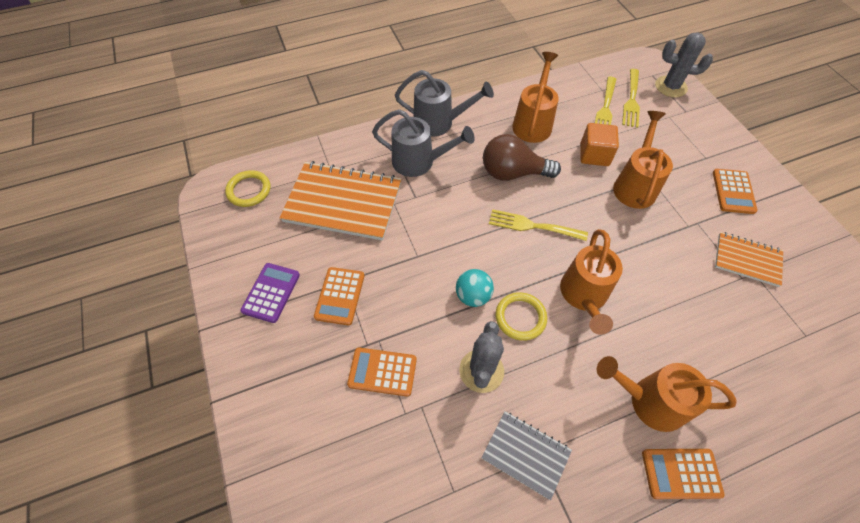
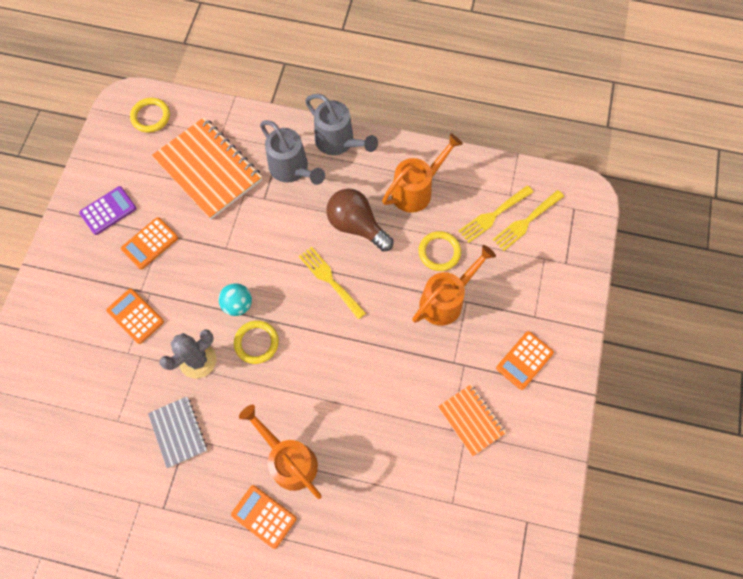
camera: 35 degrees right, 10 degrees up
orange watering can [560,229,623,335] -> none
orange cube [581,123,619,166] -> yellow ring [418,231,461,271]
grey cactus [655,32,713,98] -> none

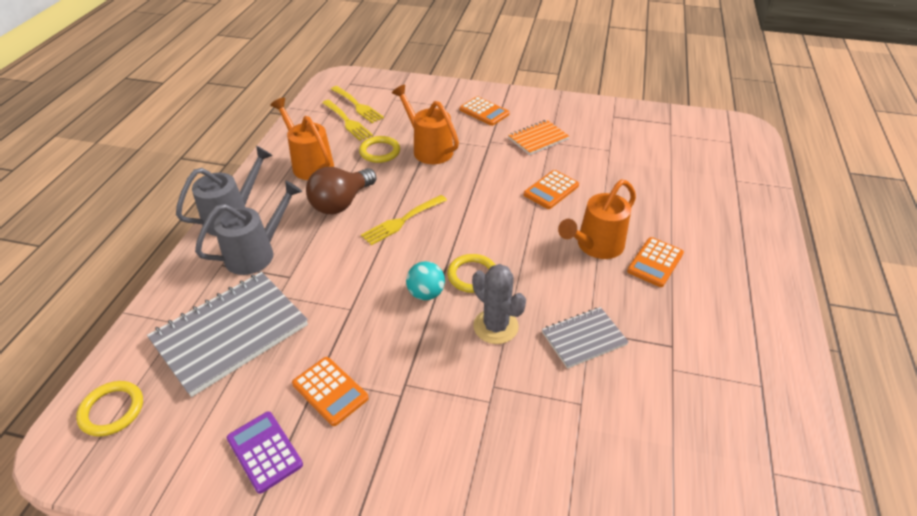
camera: 90 degrees left, 25 degrees down
orange calculator [106,288,164,344] -> orange calculator moved to [524,170,579,209]
orange notebook [152,117,262,219] -> grey notebook [147,272,308,397]

